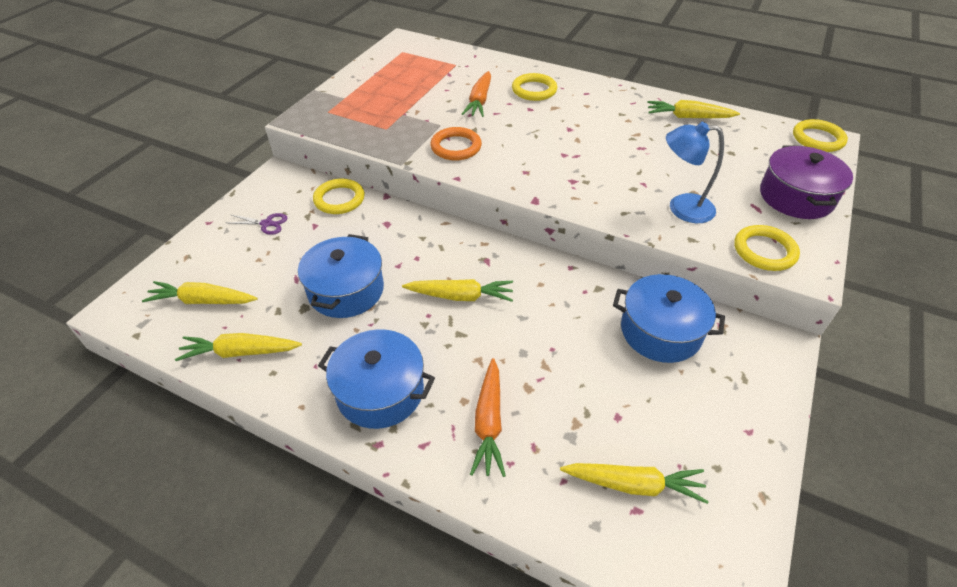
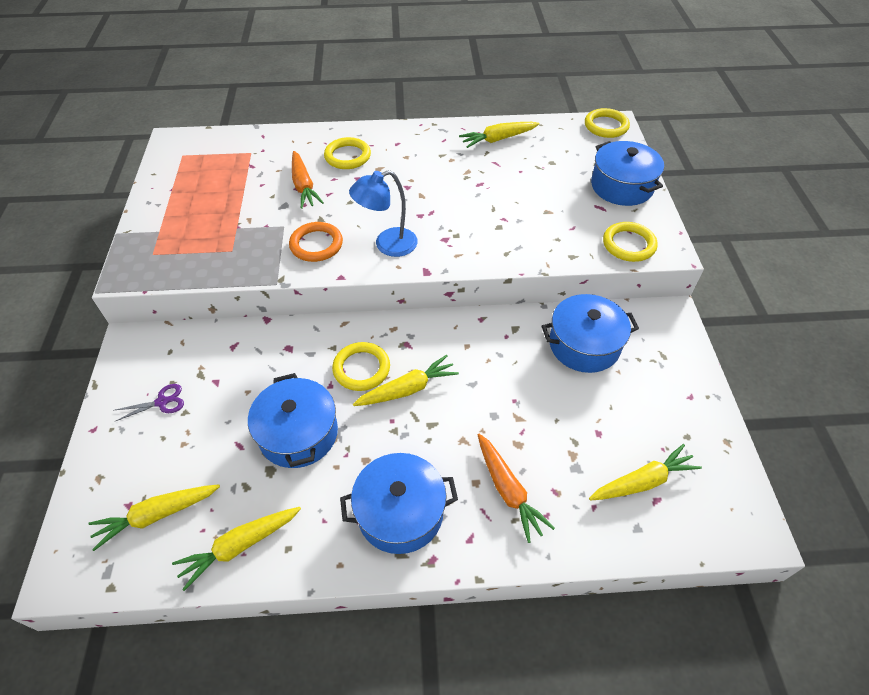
camera: 30 degrees left, 5 degrees up
yellow ring [313,179,365,214] -> yellow ring moved to [332,342,390,391]
blue lamp [666,122,724,223] -> blue lamp moved to [349,170,418,257]
purple pot [760,146,853,219] -> blue pot [591,141,664,206]

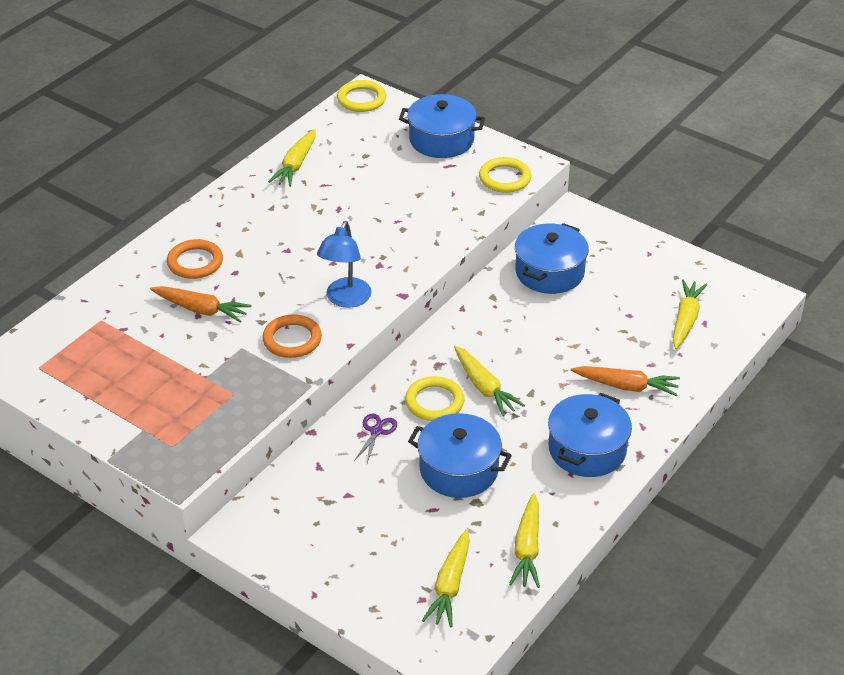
camera: 50 degrees left, 10 degrees down
purple scissors [115,384,184,421] -> purple scissors moved to [354,413,397,463]
yellow ring [324,137,371,169] -> orange ring [167,239,223,279]
yellow carrot [353,355,459,406] -> yellow carrot turned 135 degrees clockwise [454,346,525,416]

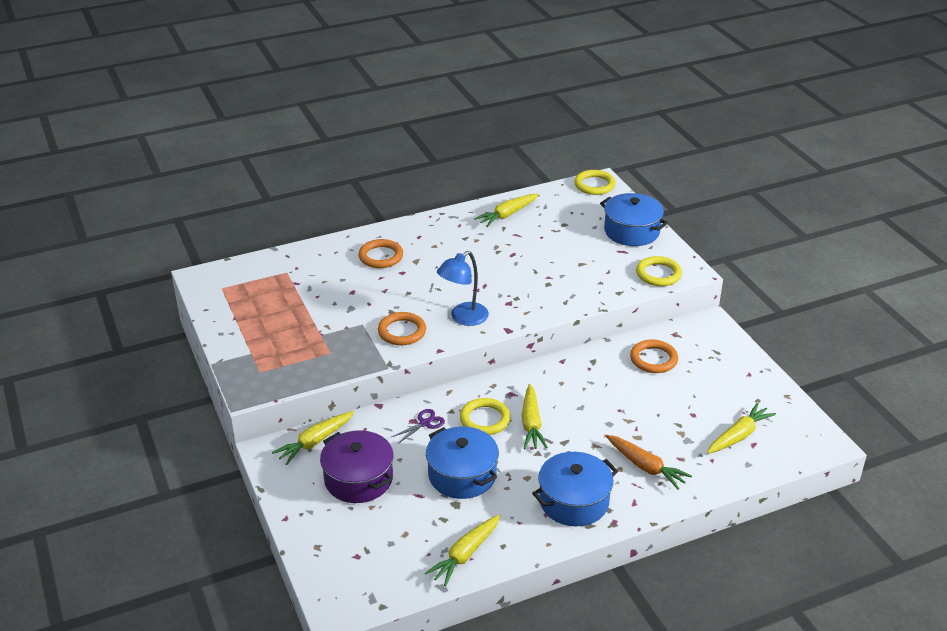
camera: 30 degrees right, 5 degrees down
orange carrot [150,286,252,323] -> none
yellow carrot [422,529,470,628] -> yellow carrot moved to [272,411,354,465]
blue pot [515,223,589,294] -> orange ring [630,340,678,373]
none -> purple pot [320,430,394,503]

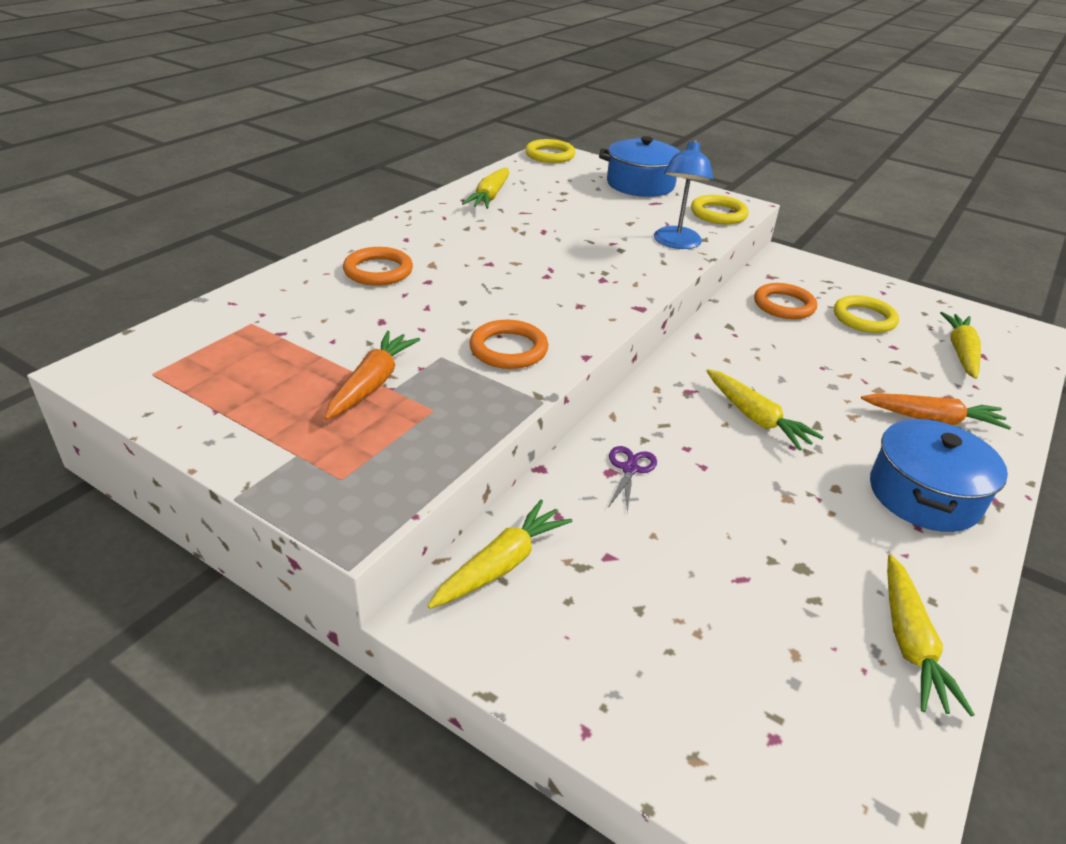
camera: 35 degrees left, 0 degrees up
yellow carrot [272,411,354,465] -> yellow carrot turned 150 degrees counterclockwise [428,500,572,609]
purple pot [320,430,394,503] -> none
blue pot [426,426,499,499] -> none
blue lamp [437,251,489,326] -> blue lamp moved to [654,139,713,249]
yellow ring [460,398,511,435] -> yellow ring moved to [834,295,899,333]
none -> orange carrot [325,331,420,420]

